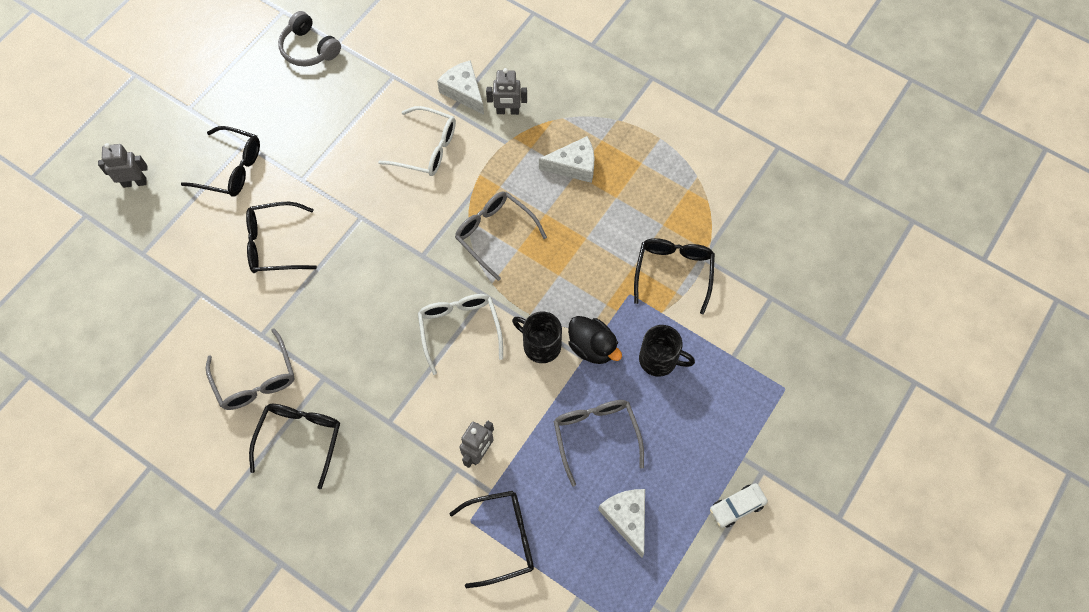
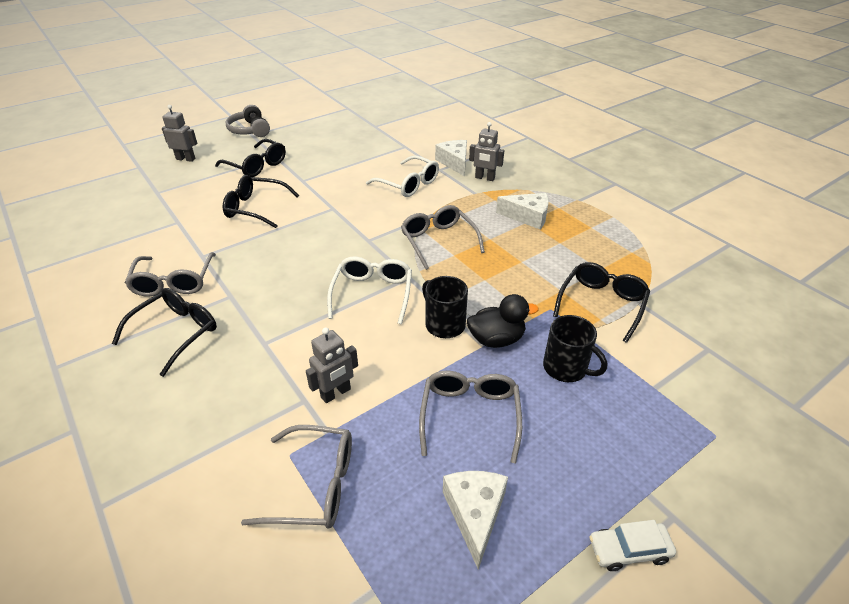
camera: 20 degrees right, 25 degrees down
grey headphones [278,11,341,67] -> grey headphones moved to [226,105,270,137]
black glasses [449,491,534,588] -> grey glasses [241,425,352,529]
black duck [568,316,622,364] -> black duck turned 75 degrees counterclockwise [467,294,539,348]

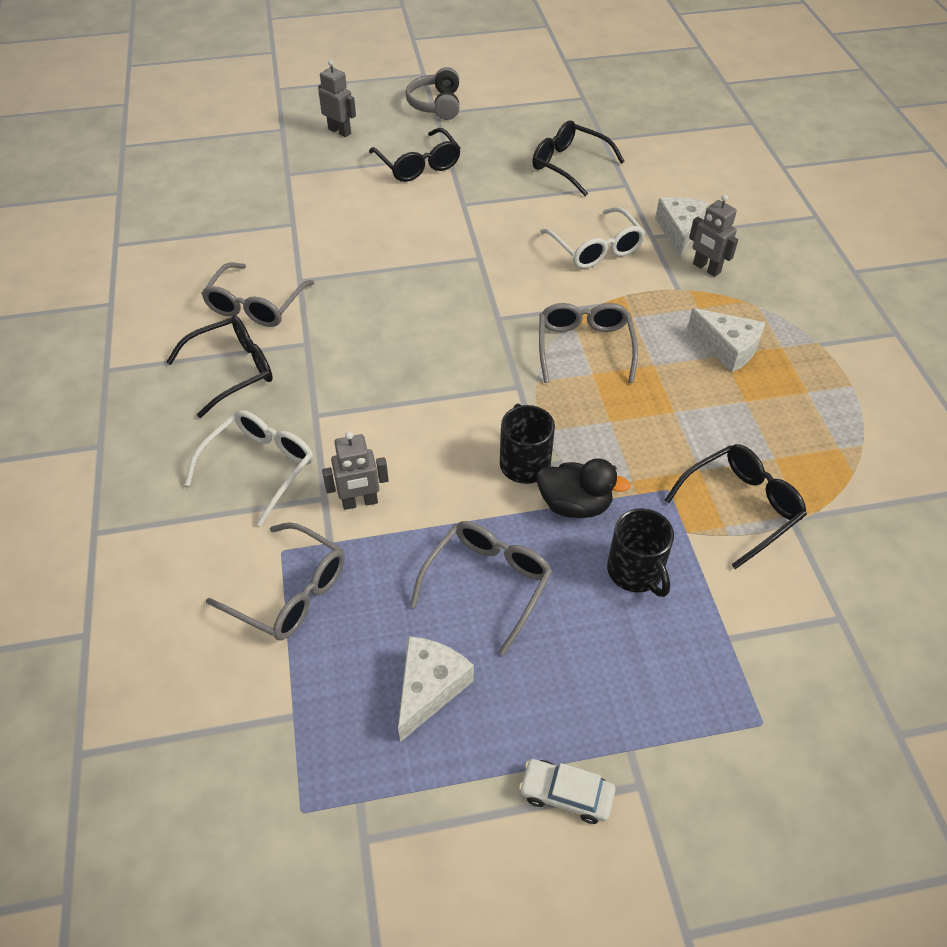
camera: 25 degrees right, 10 degrees up
black glasses [223,175,299,228] -> black glasses moved to [532,120,625,196]
white glasses [327,257,412,324] -> white glasses moved to [185,410,314,526]

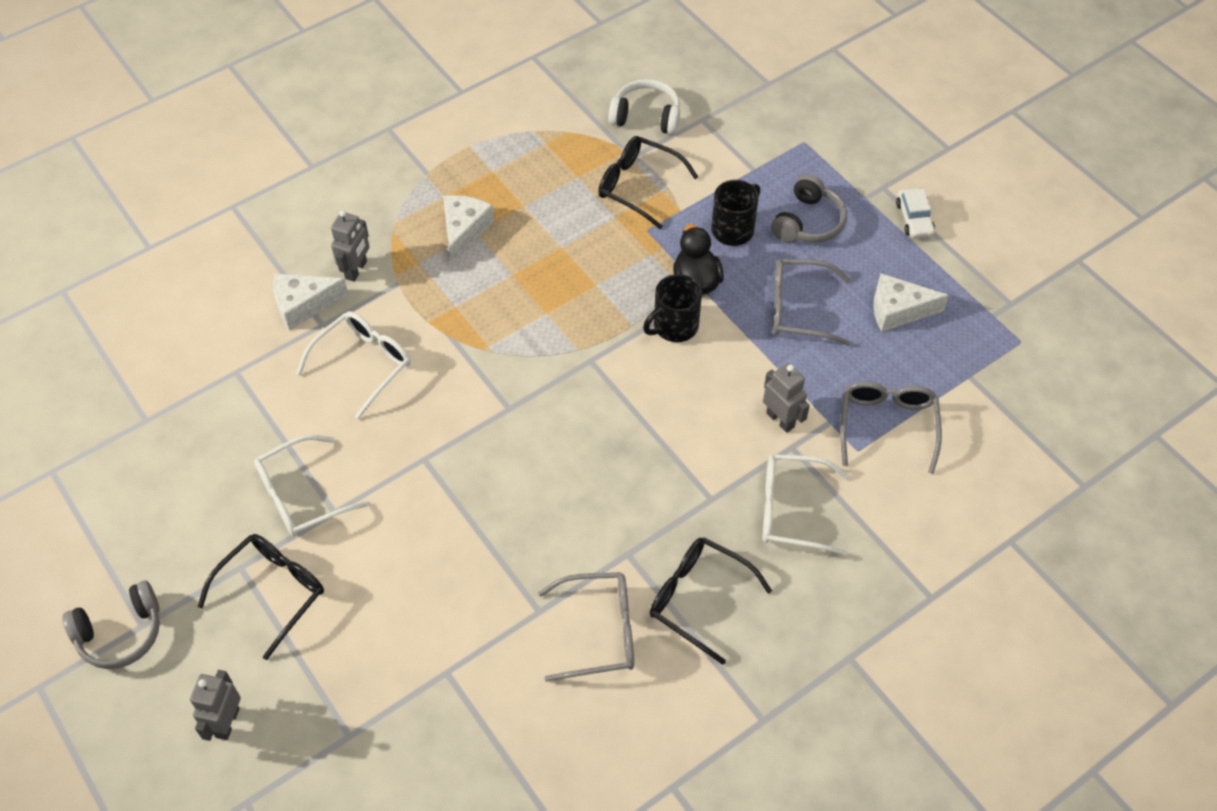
camera: 115 degrees left, 5 degrees up
black glasses [532,120,625,196] -> none
grey glasses [539,303,638,383] -> none
none -> white glasses [254,435,371,536]
none -> white headphones [608,79,680,135]
none -> grey headphones [771,174,847,243]

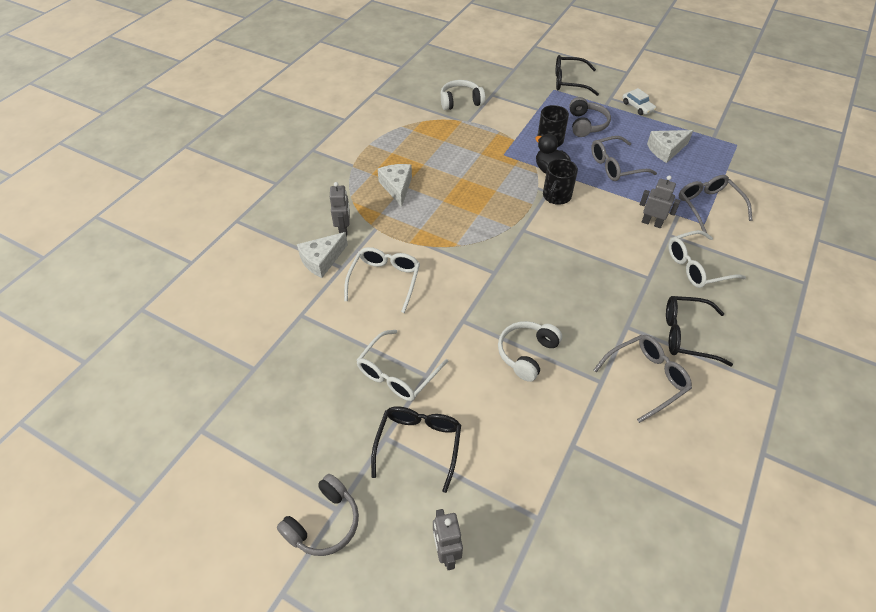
camera: 25 degrees left, 5 degrees down
black glasses [598,136,698,229] -> black glasses moved to [555,55,599,96]
none -> white headphones [498,321,562,382]

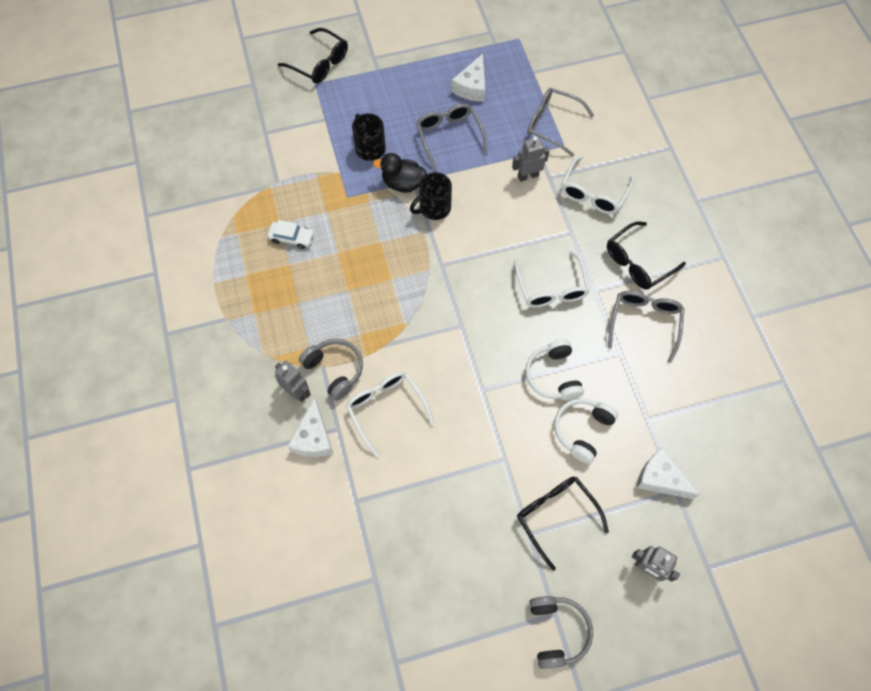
camera: 45 degrees left, 15 degrees up
white glasses [356,330,449,401] -> white glasses moved to [514,250,590,307]
white cheese [378,164,412,207] -> white cheese moved to [636,448,700,499]
white headphones [440,80,485,110] -> white headphones moved to [554,398,618,464]
black mug [543,159,578,205] -> black mug turned 75 degrees clockwise [410,172,452,220]
black glasses [555,55,599,96] -> black glasses turned 105 degrees counterclockwise [278,28,348,83]
grey headphones [569,97,611,137] -> grey headphones moved to [299,339,363,401]
grey glasses [591,136,657,181] -> grey glasses turned 135 degrees clockwise [416,104,488,170]
white car [622,88,656,115] -> white car moved to [267,220,314,249]

